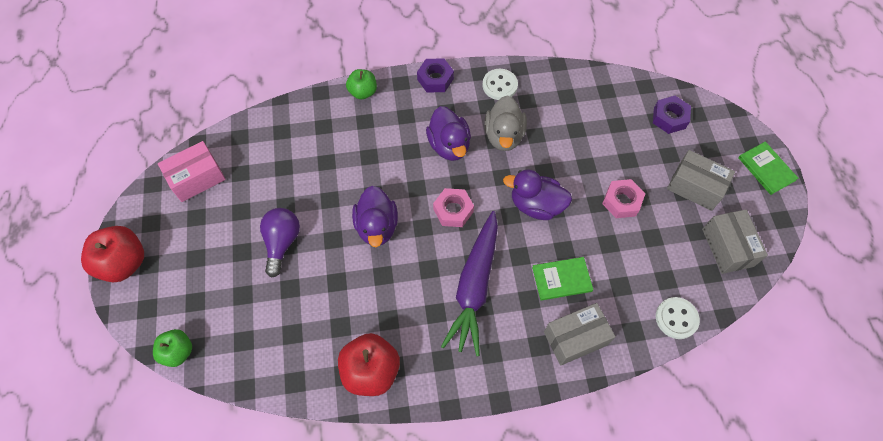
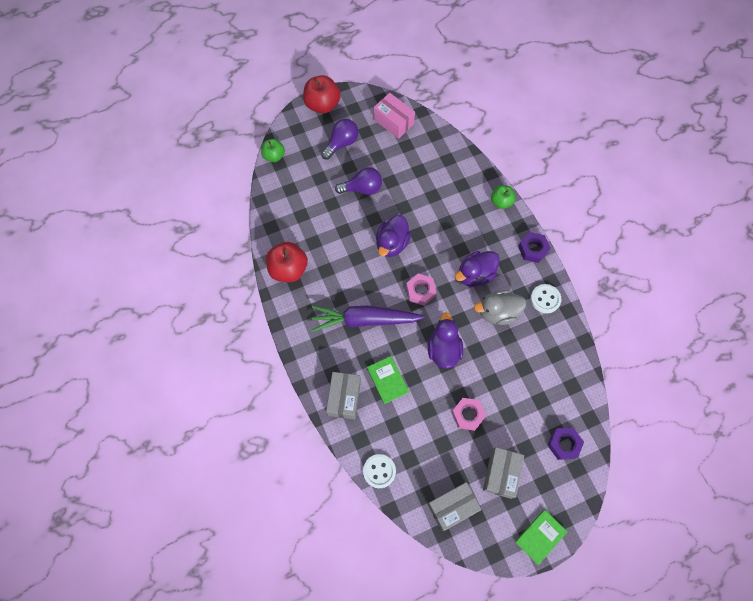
camera: 75 degrees right, 5 degrees up
purple duck [352,186,398,247] -> purple duck turned 45 degrees counterclockwise [376,215,411,257]
grey box [544,303,616,365] -> grey box turned 45 degrees clockwise [326,372,361,419]
none -> purple light bulb [321,119,359,160]

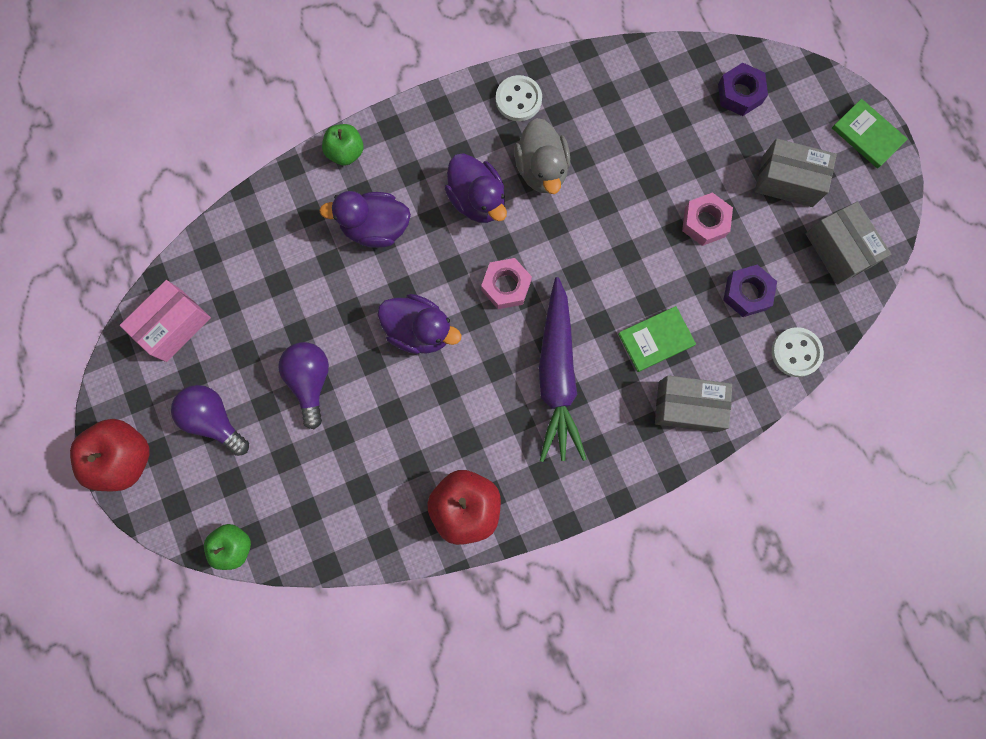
camera: 90 degrees left, 10 degrees up
purple duck [428,312,463,369] -> purple duck moved to [319,191,411,248]
purple nut [518,232,551,263] -> purple nut moved to [723,264,777,317]

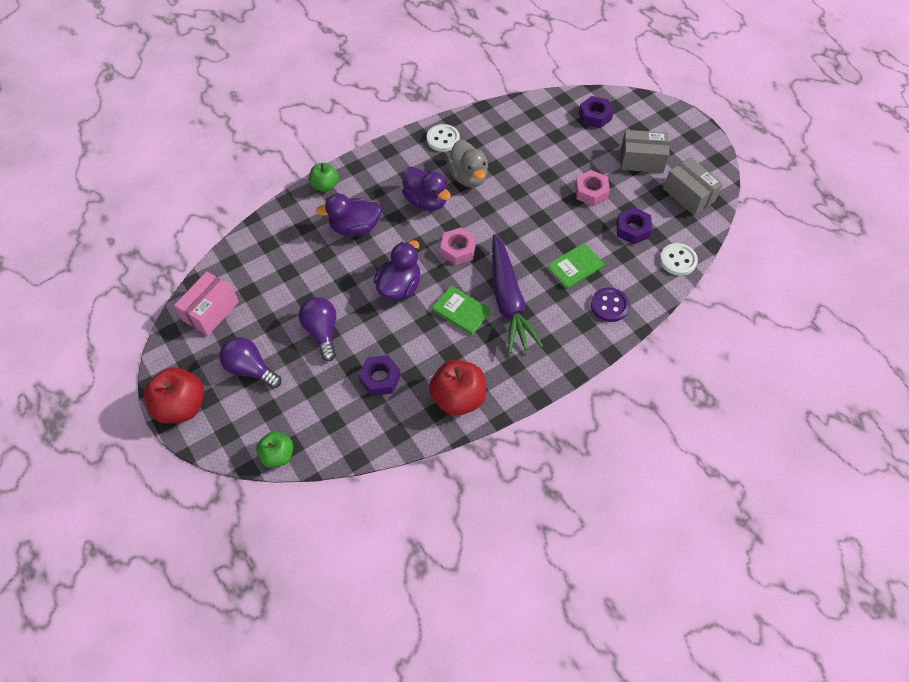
camera: 10 degrees left, 20 degrees down
purple duck [378,294,461,354] -> purple duck turned 75 degrees counterclockwise [374,240,420,300]
grey box [655,375,732,432] -> purple button [591,288,630,322]
green book [832,99,908,169] -> green book moved to [432,285,491,335]
none -> purple nut [358,355,401,396]

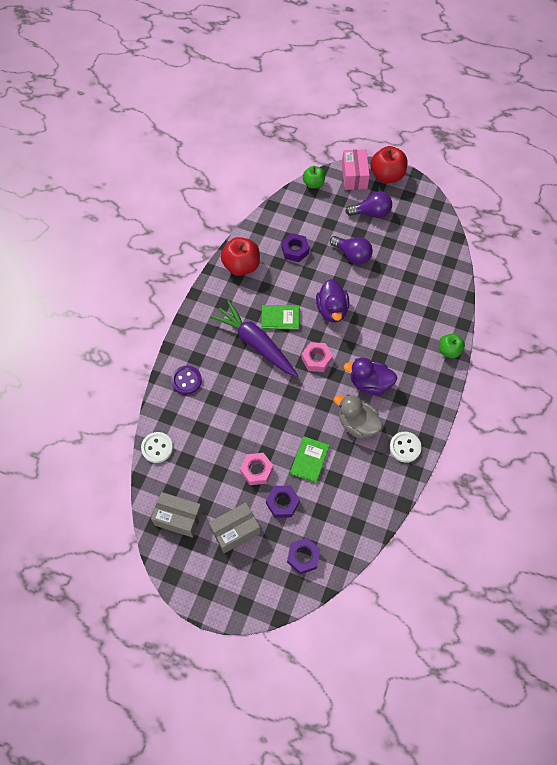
camera: 145 degrees right, 5 degrees up
pink box [174,271,239,336] -> pink box moved to [342,149,370,190]
purple duck [316,193,382,236] -> none
green book [547,243,605,289] -> green book moved to [290,436,330,483]
purple nut [616,207,652,245] -> purple nut moved to [266,485,300,518]

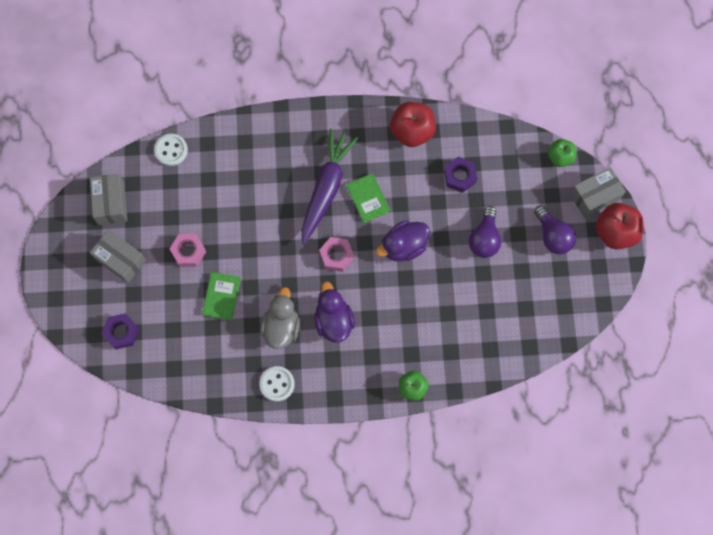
camera: 65 degrees right, 10 degrees up
purple button [171,366,202,395] -> none
purple nut [266,485,300,518] -> none
green book [290,436,330,483] -> green book turned 75 degrees counterclockwise [202,272,241,320]
pink box [342,149,370,190] -> grey box [570,167,626,218]

